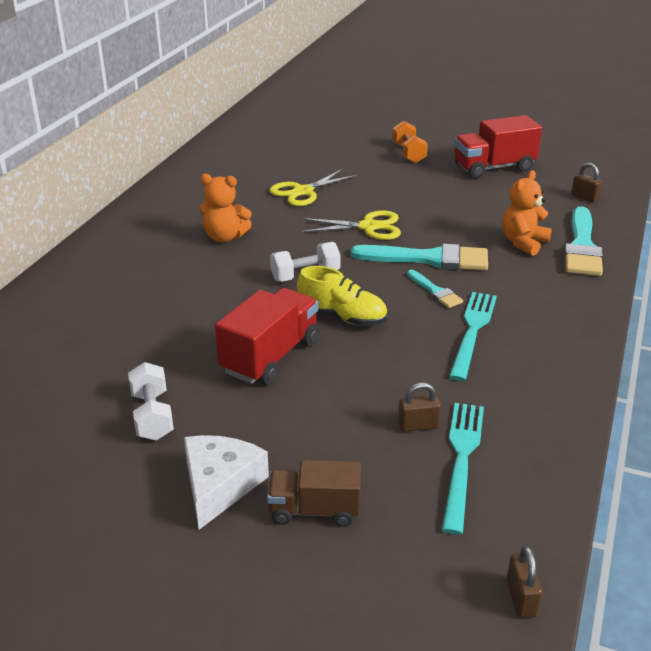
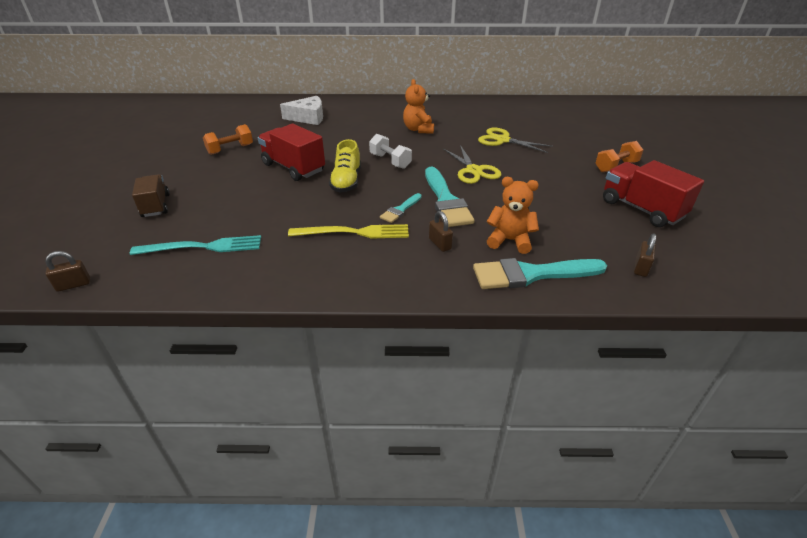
camera: 70 degrees right, 5 degrees up
white dumbbell [128,362,174,441] -> orange dumbbell [203,124,253,155]
white cheese [184,435,269,530] -> white cheese moved to [280,96,323,125]
red truck [215,288,319,385] -> red truck turned 150 degrees counterclockwise [258,124,325,181]
brown padlock [398,382,441,432] -> brown padlock moved to [429,211,453,252]
turquoise fork [449,292,497,381] -> yellow fork [288,224,409,239]

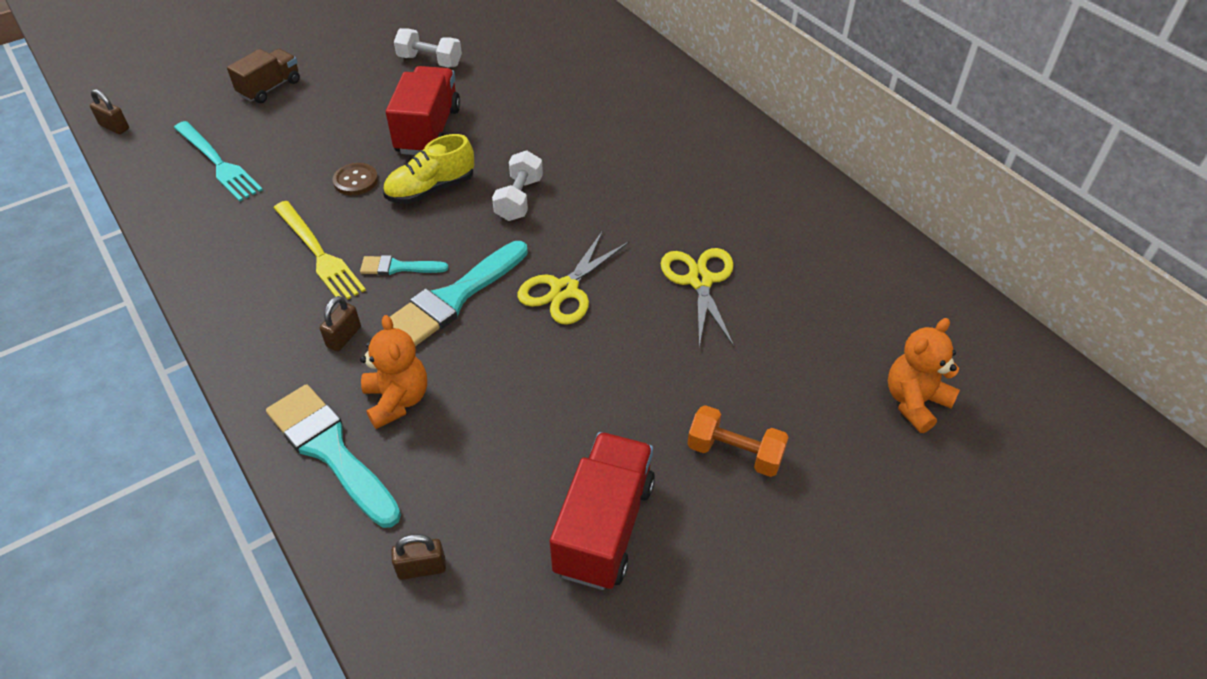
camera: 55 degrees right, 10 degrees up
orange dumbbell [203,124,253,155] -> white dumbbell [394,28,462,67]
white cheese [280,96,323,125] -> none
orange teddy bear [403,79,434,134] -> orange teddy bear moved to [888,318,960,433]
none -> brown button [333,163,378,195]

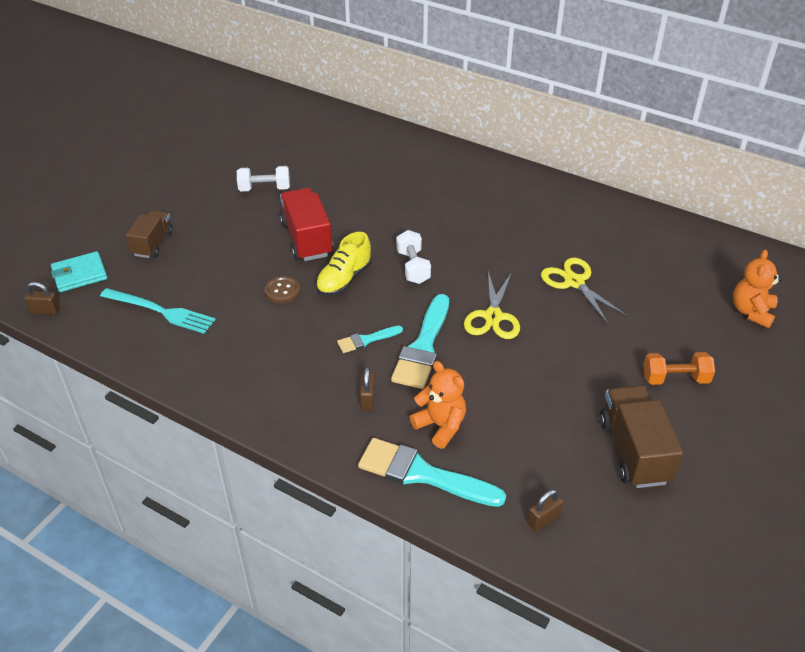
camera: 25 degrees left, 5 degrees down
yellow fork [274,201,366,300] -> none
red truck [550,432,655,590] -> brown truck [600,385,683,488]
none -> turquoise wallet [51,251,107,292]

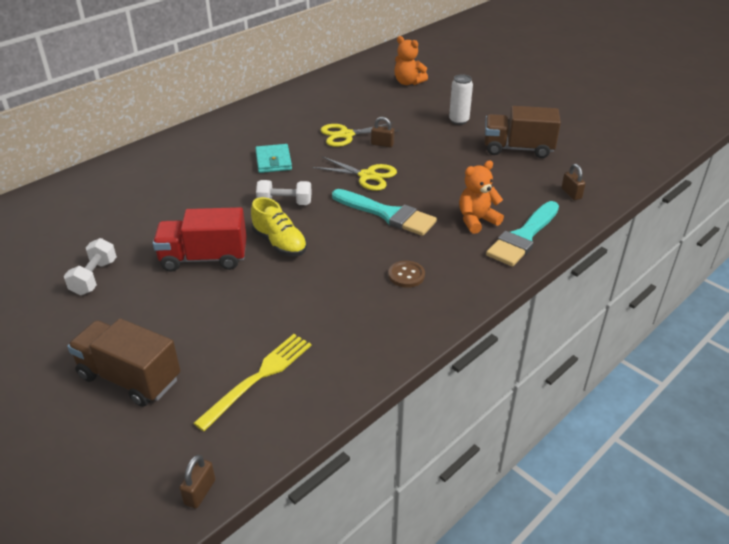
camera: 75 degrees left, 5 degrees down
turquoise wallet [51,251,107,292] -> turquoise wallet moved to [255,144,292,173]
turquoise fork [100,288,216,334] -> yellow fork [193,334,312,431]
brown truck [126,210,173,258] -> brown truck [67,318,180,407], size x1.53
brown button [264,276,300,303] -> brown button moved to [388,261,425,288]
turquoise brush [337,326,403,353] -> none
brown padlock [360,367,375,410] -> brown padlock moved to [371,117,395,148]
orange dumbbell [643,352,715,385] -> white can [449,74,473,125]

